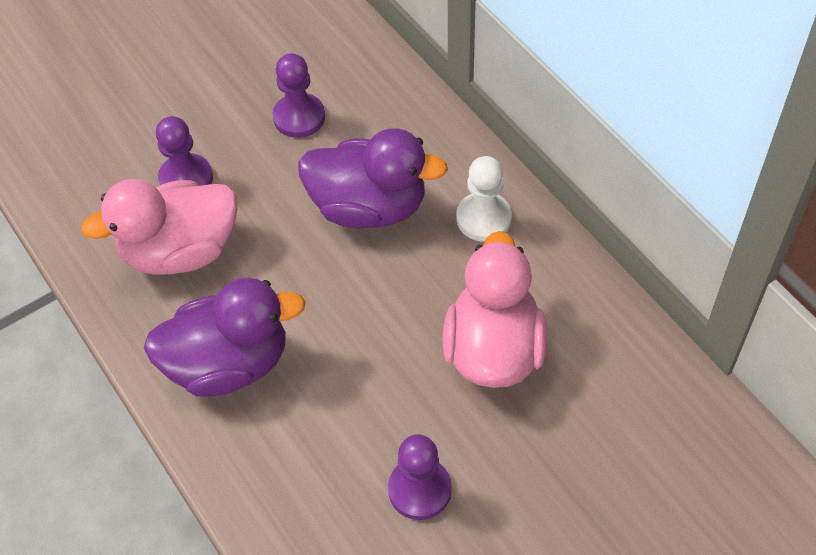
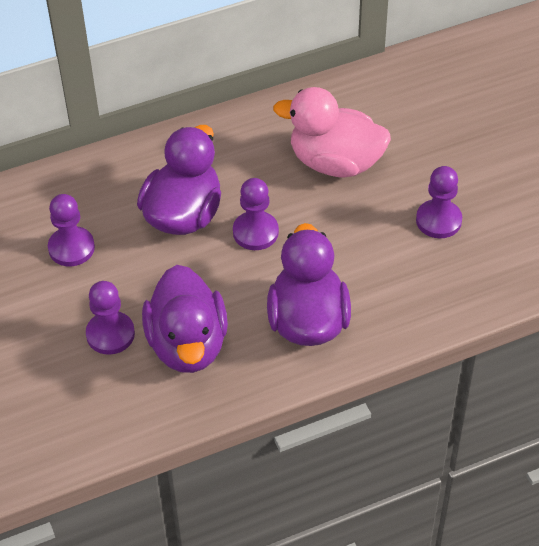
camera: 80 degrees left, 5 degrees down
pink duck [81,179,238,275] -> purple duck [142,265,228,373]
white pawn [456,156,512,241] -> none
none -> purple pawn [233,178,279,250]

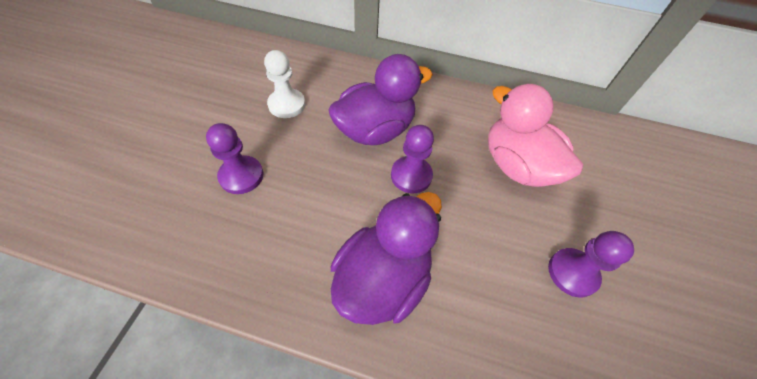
camera: 35 degrees right, 5 degrees up
purple pawn [48,194,95,266] -> white pawn [264,50,305,118]
purple duck [142,265,228,373] -> none

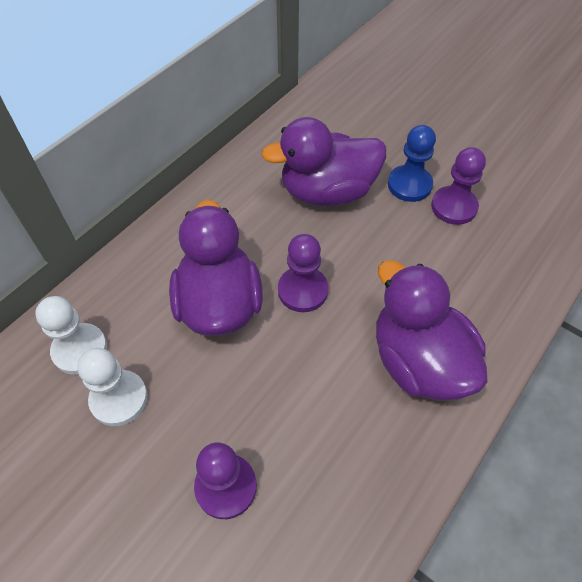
camera: 65 degrees left, 0 degrees up
pink duck [488,84,583,187] -> purple duck [261,117,386,206]
none -> white pawn [35,296,107,375]
none -> blue pawn [388,125,436,202]

